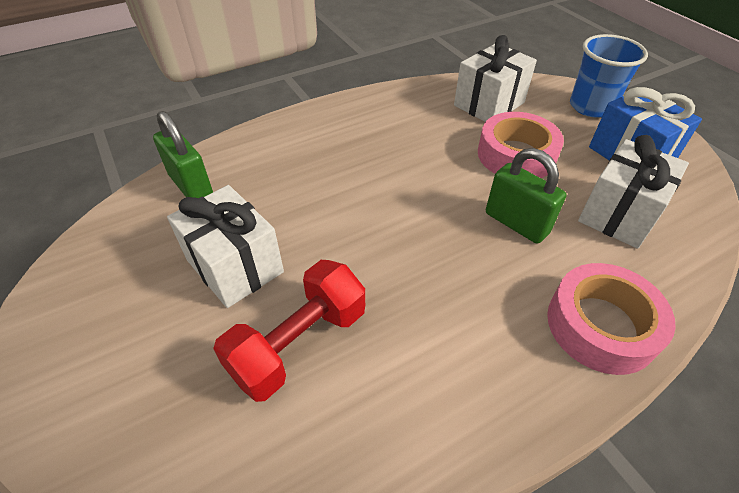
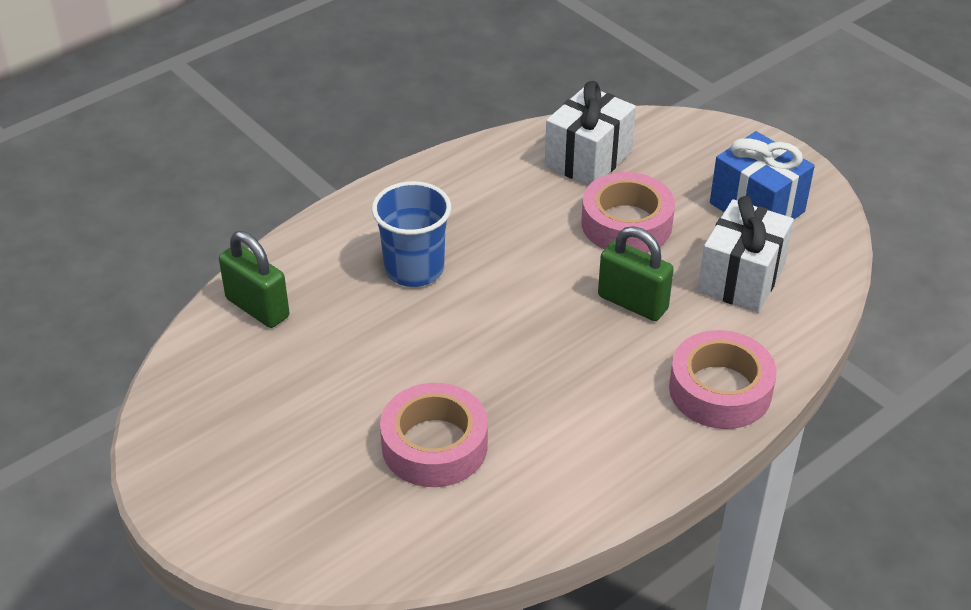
camera: 10 degrees left, 5 degrees down
white gift [167,185,284,308] -> none
red dumbbell [213,260,365,402] -> pink tape [380,383,488,487]
blue cup [570,34,648,118] -> blue cup moved to [372,181,451,287]

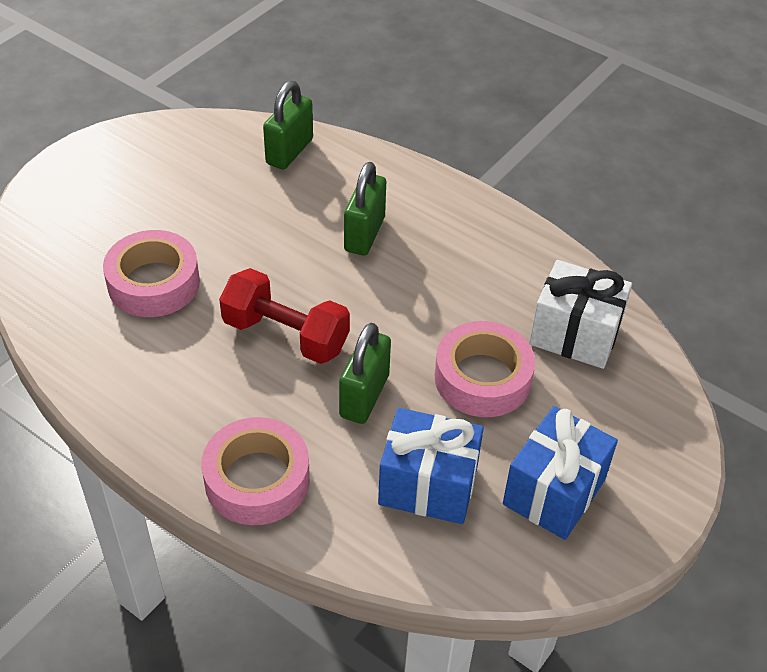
camera: 75 degrees right, 5 degrees up
blue cup [372,181,451,287] -> green padlock [344,162,386,256]
white gift [698,196,794,313] -> blue gift [378,408,484,524]
none -> red dumbbell [219,268,350,364]

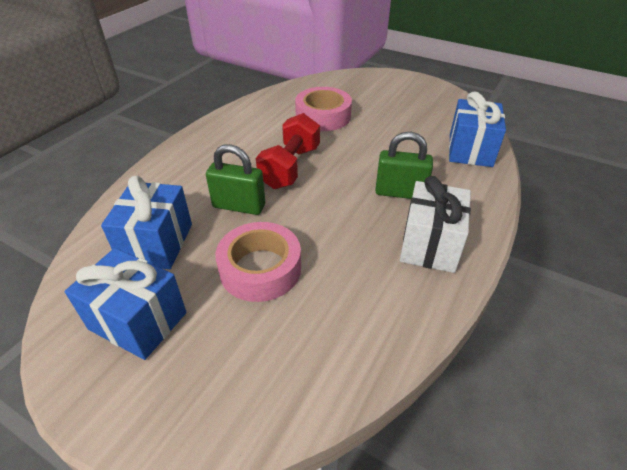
camera: 85 degrees right, 5 degrees down
pink tape [201,417,310,525] -> none
green padlock [263,81,313,170] -> blue gift [449,91,506,167]
white gift [529,260,632,369] -> white gift moved to [400,176,471,273]

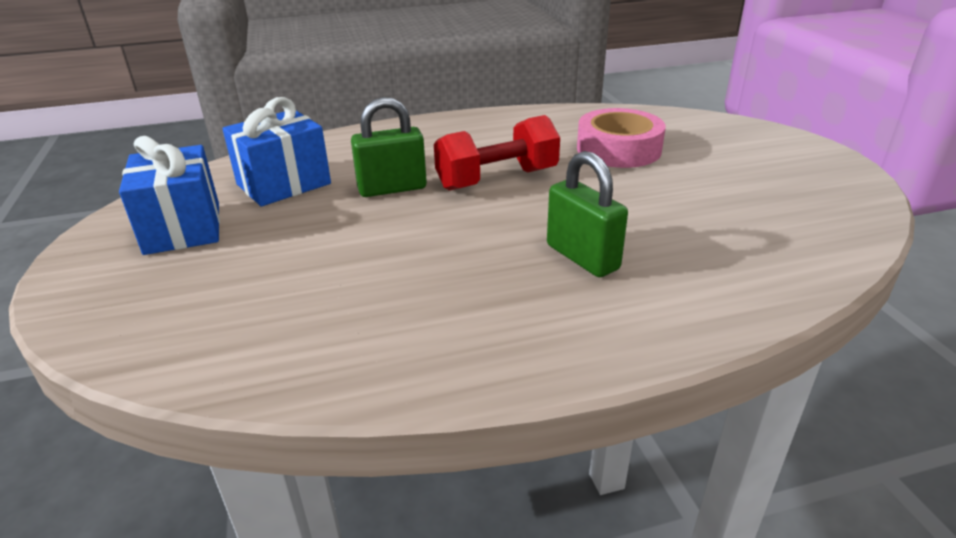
camera: 45 degrees right, 10 degrees down
green padlock [206,144,265,215] -> green padlock turned 75 degrees counterclockwise [351,97,427,197]
pink tape [216,222,301,302] -> none
white gift [400,176,471,273] -> none
blue gift [449,91,506,167] -> none

